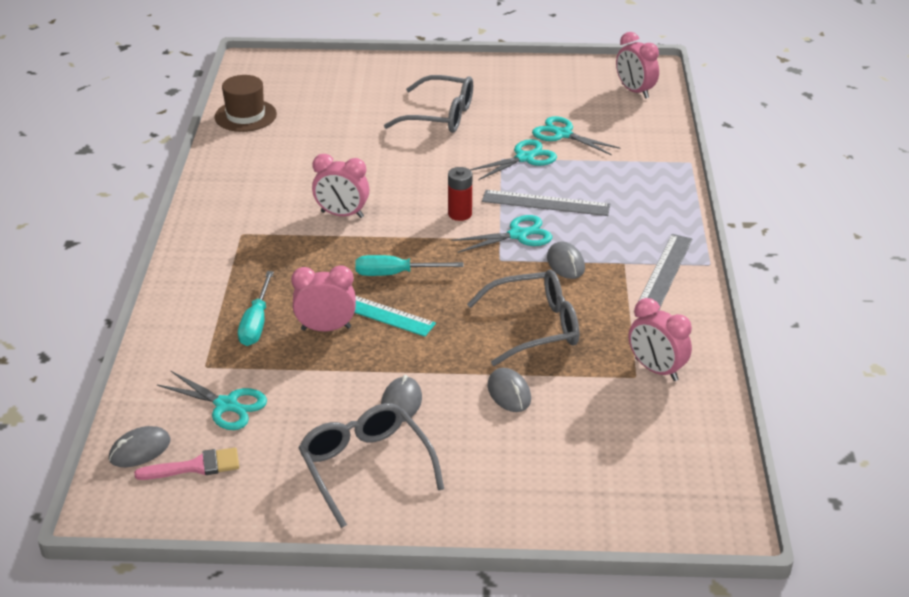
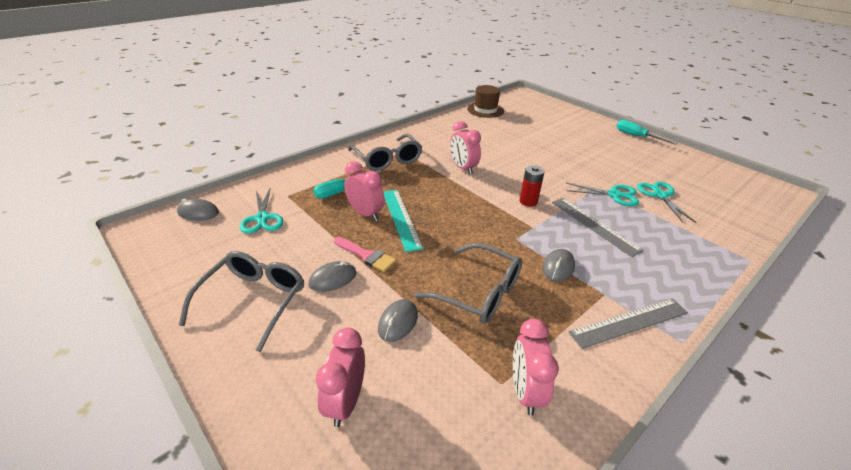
camera: 45 degrees right, 0 degrees up
pink brush [134,448,239,480] -> pink brush moved to [334,237,396,272]
turquoise screwdriver [355,255,464,276] -> turquoise screwdriver moved to [616,120,677,145]
grey glasses [384,75,473,133] -> grey glasses moved to [348,134,422,171]
turquoise scissors [451,215,552,253] -> none
pink clock [616,32,659,99] -> pink clock moved to [316,328,365,427]

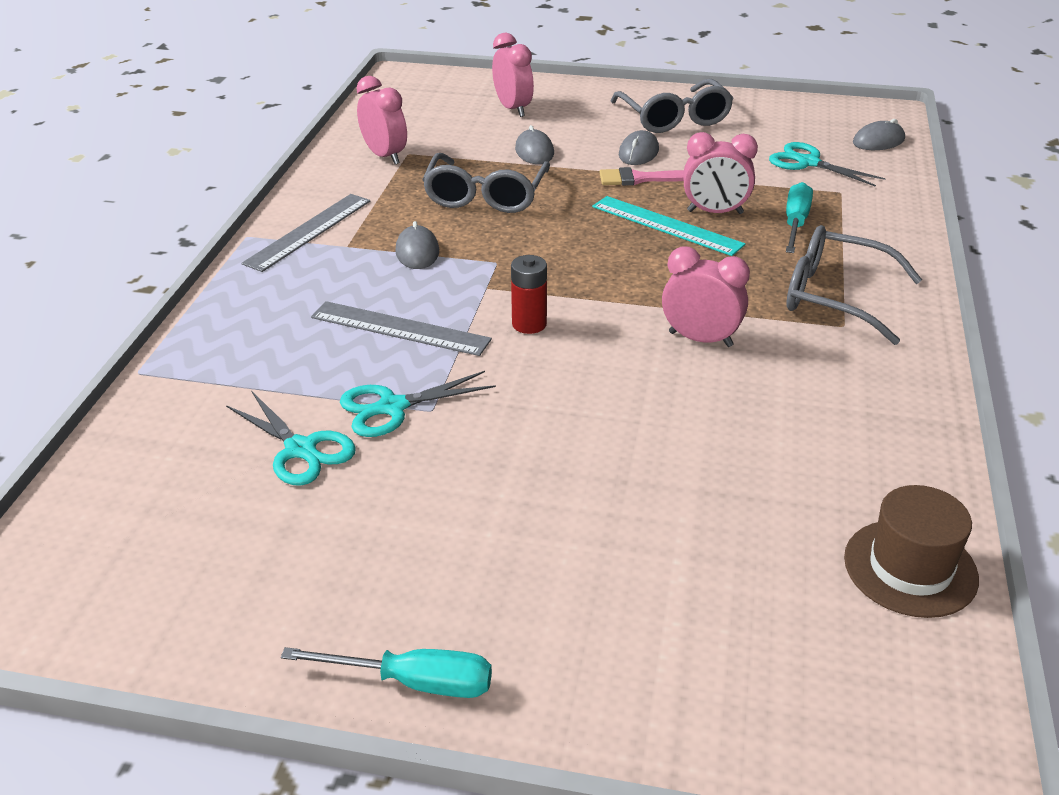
camera: 145 degrees right, 0 degrees up
grey glasses [414,243,522,324] -> grey glasses turned 75 degrees counterclockwise [422,153,550,213]

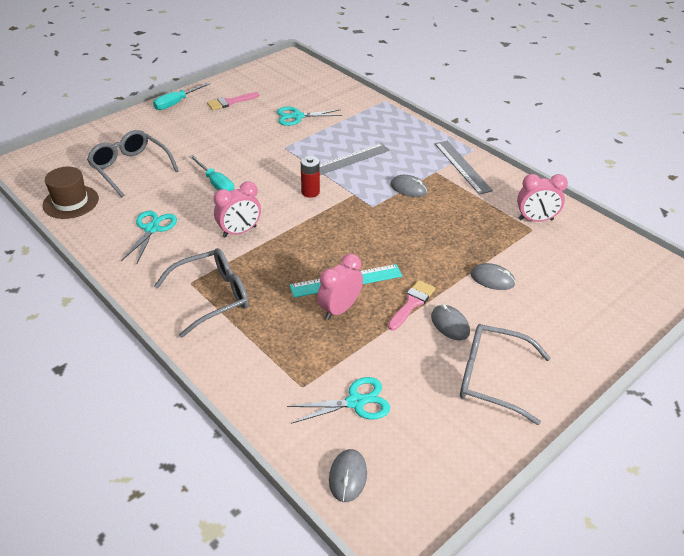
camera: 125 degrees right, 5 degrees up
turquoise scissors [340,371,496,437] -> turquoise scissors moved to [121,211,177,265]
grey glasses [422,153,550,213] -> grey glasses moved to [87,130,179,197]
pink clock [492,33,534,117] -> none
turquoise screwdriver [786,182,813,253] -> turquoise screwdriver moved to [189,155,235,191]
none -> pink brush [207,92,259,110]

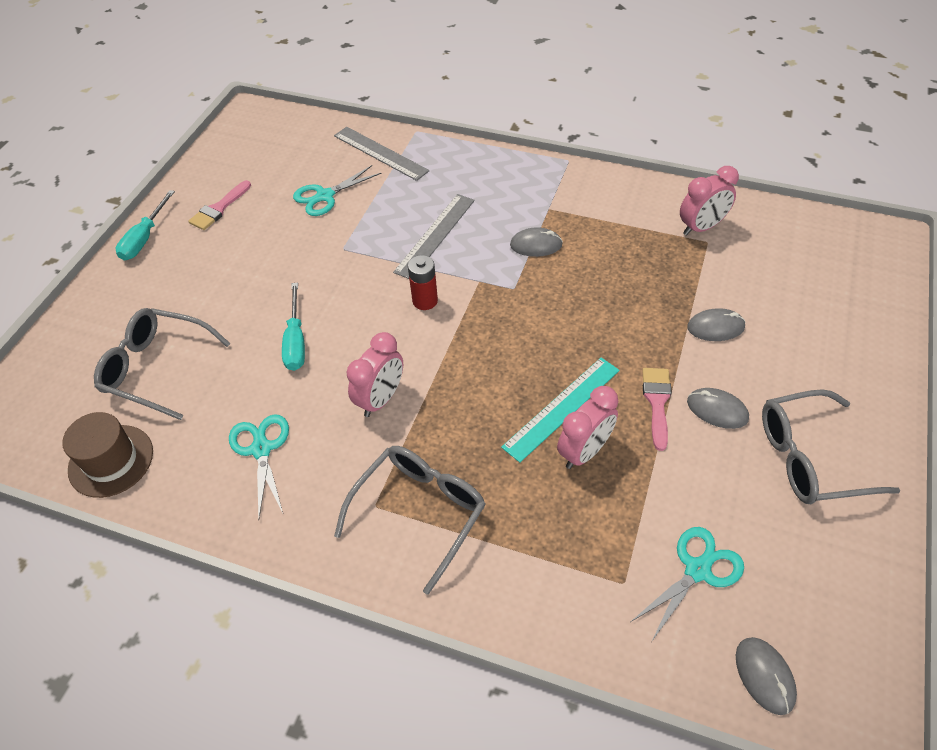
camera: 25 degrees left, 10 degrees up
turquoise screwdriver [189,155,235,191] -> turquoise screwdriver turned 60 degrees clockwise [282,283,305,371]
pink clock [317,254,363,320] -> pink clock turned 150 degrees counterclockwise [557,386,619,469]
grey ruler [435,141,493,194] -> grey ruler moved to [334,127,429,181]

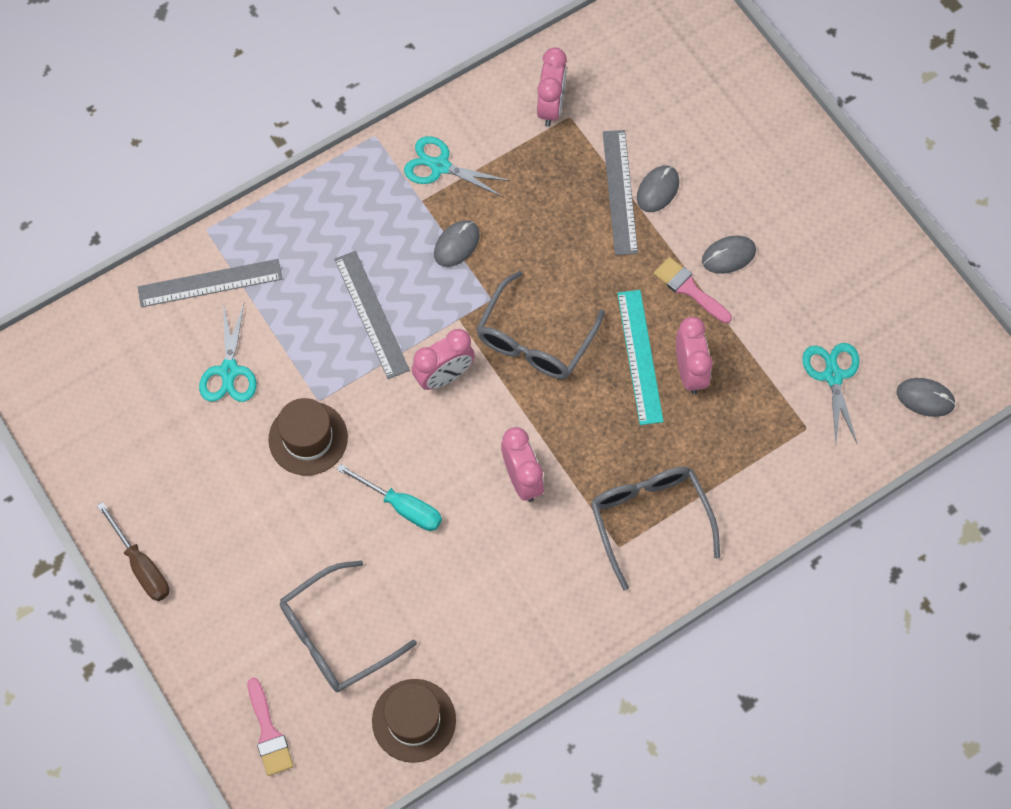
camera: 55 degrees left, 15 degrees up
turquoise screwdriver [116,190,175,261] -> brown screwdriver [97,502,169,601]
pink brush [188,180,251,230] -> pink brush moved to [247,677,294,776]
turquoise scissors [229,414,289,519] -> turquoise scissors moved to [404,136,511,197]
red battery [408,255,438,310] -> pink clock [412,329,475,390]
grey glasses [762,389,901,504] -> grey glasses moved to [476,271,605,379]
none -> brown hat [268,398,348,476]
none -> grey ruler [603,130,638,255]

